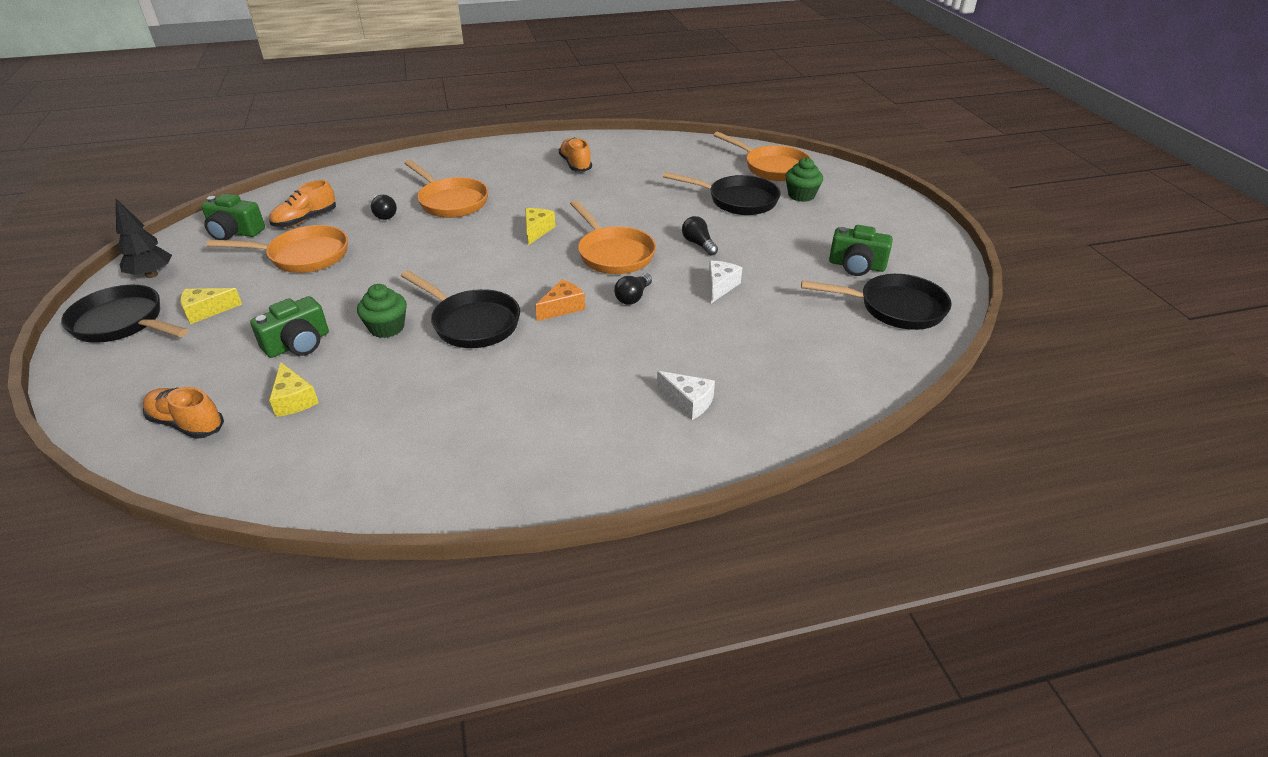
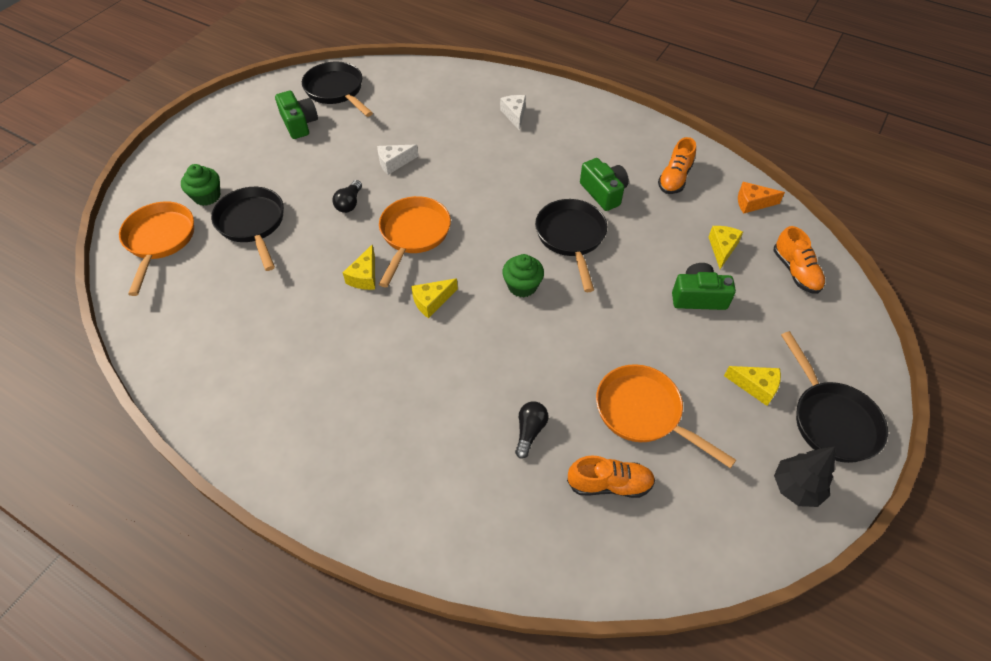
camera: 135 degrees left, 15 degrees up
green camera [201,193,265,240] -> green camera moved to [580,158,629,211]
green cupcake [357,284,407,338] -> green cupcake moved to [502,254,544,297]
orange pan [404,160,488,218] -> none
orange cheese [535,279,585,321] -> orange cheese moved to [738,182,785,214]
orange shoe [559,138,592,172] -> orange shoe moved to [658,137,696,194]
black light bulb [614,273,652,305] -> none
none -> yellow cheese [343,244,375,290]

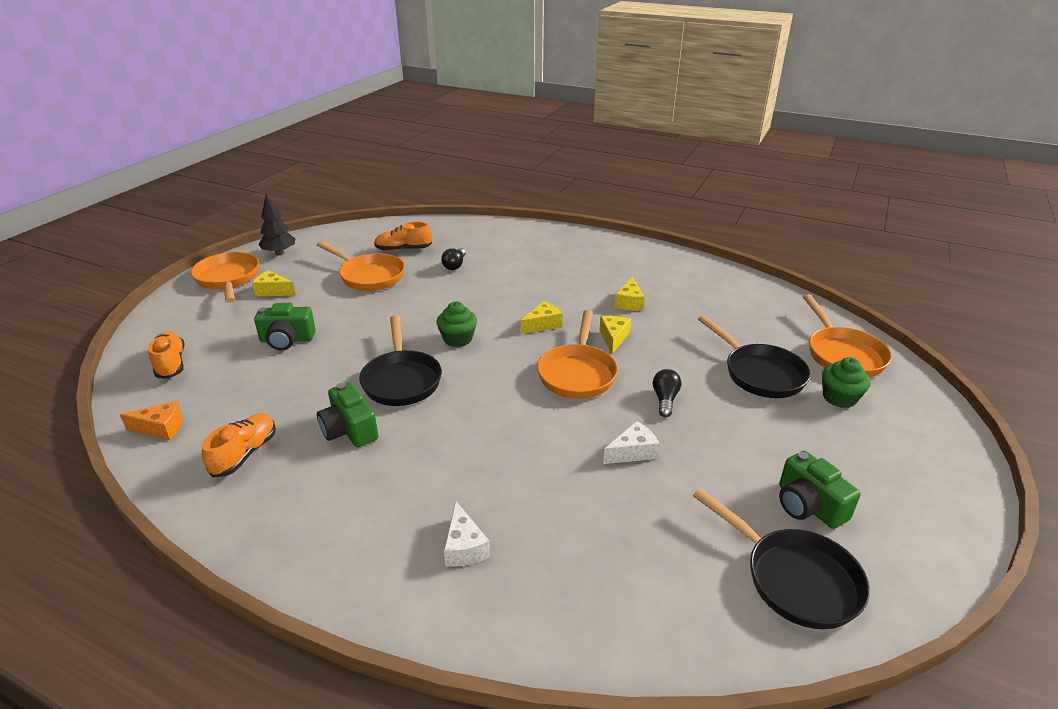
camera: 175 degrees right, 20 degrees down
yellow cheese [709,226,743,269] -> yellow cheese moved to [614,277,645,311]
black pan [781,331,888,463] -> orange pan [191,252,259,303]

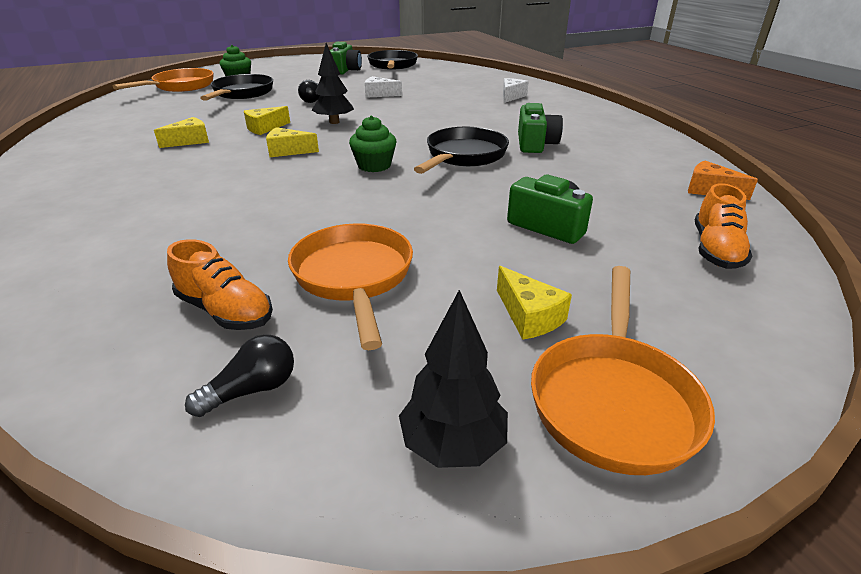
camera: 140 degrees left, 0 degrees up
orange shoe [202,414,276,477] -> none
black light bulb [441,248,466,270] -> black light bulb moved to [185,334,294,417]
orange pan [537,310,618,399] -> black tree [312,43,354,124]

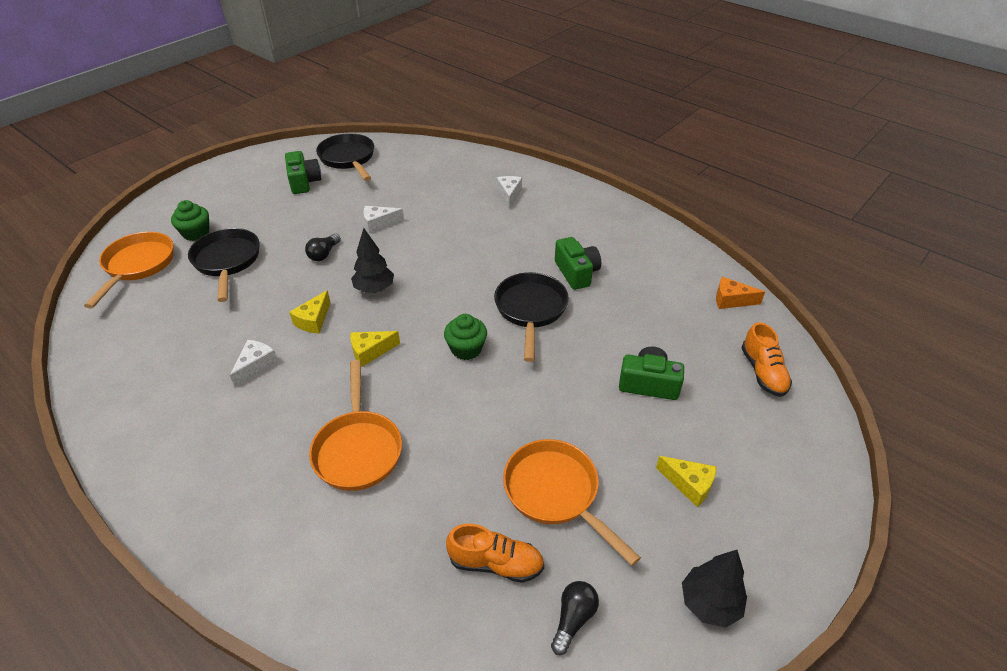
camera: 25 degrees left, 10 degrees up
yellow cheese [154,117,209,148] -> white cheese [230,340,279,388]
orange pan [531,266,715,475] -> orange pan moved to [309,360,402,491]

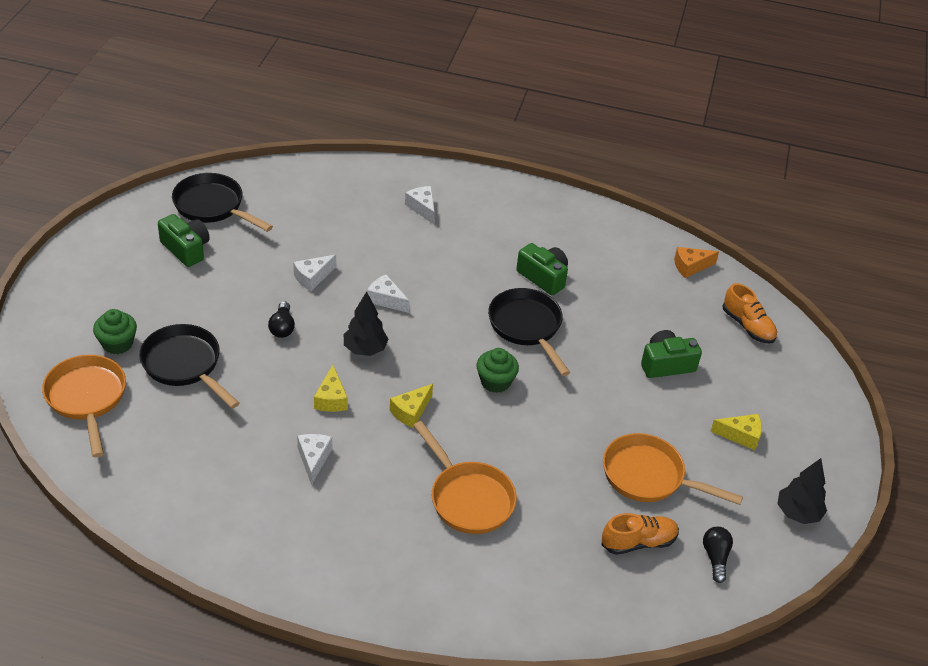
camera: 30 degrees left, 0 degrees up
none -> white cheese [367,274,410,313]

